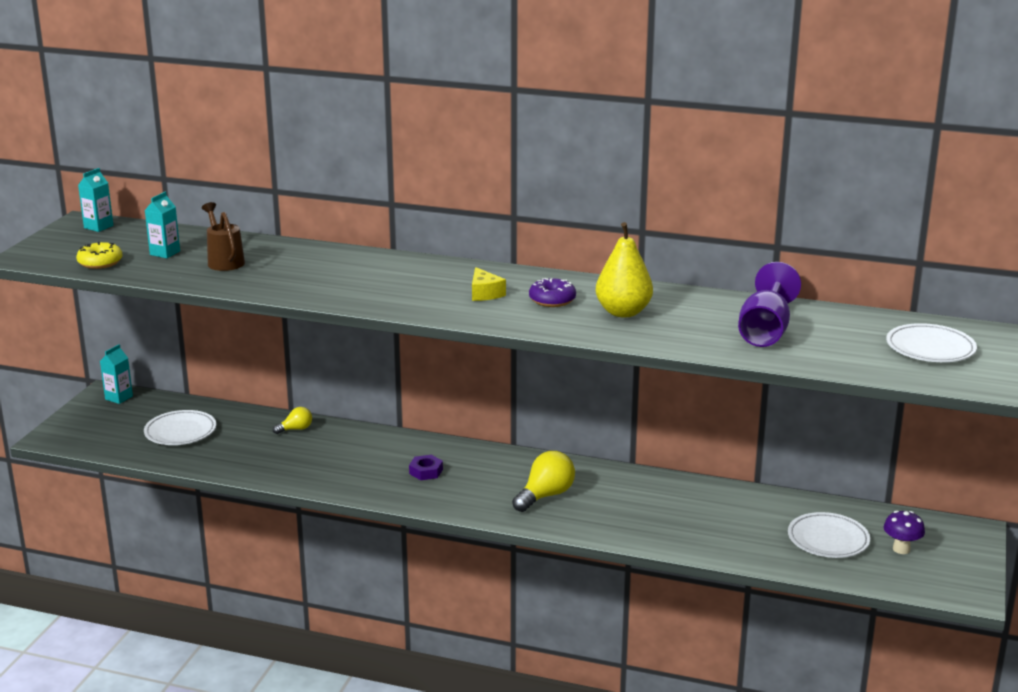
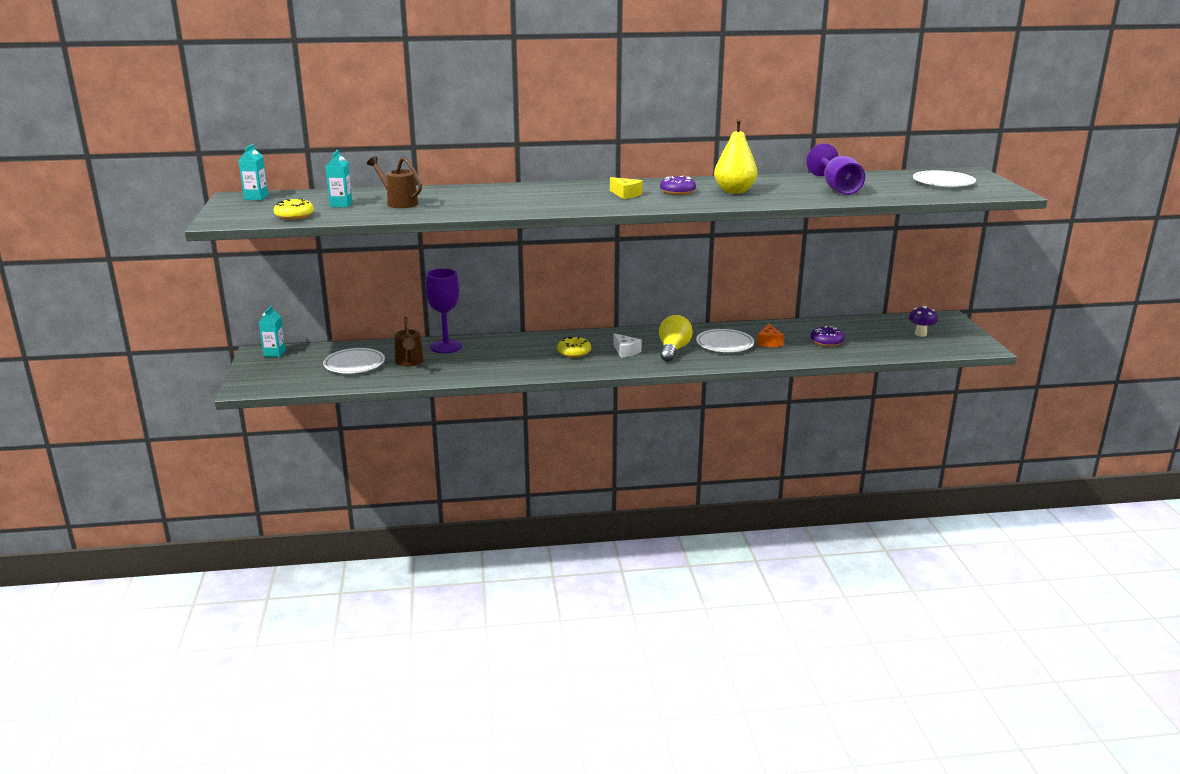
camera: 25 degrees left, 0 degrees up
yellow light bulb [273,407,312,434] -> purple goblet [425,268,462,353]
purple nut [409,455,443,480] -> yellow donut [557,337,591,358]
white plate [788,512,870,558] -> white plate moved to [696,329,754,352]
none -> brown watering can [394,316,424,367]
none -> white cheese [613,333,642,358]
none -> orange cheese [757,324,784,347]
none -> purple donut [810,326,844,347]

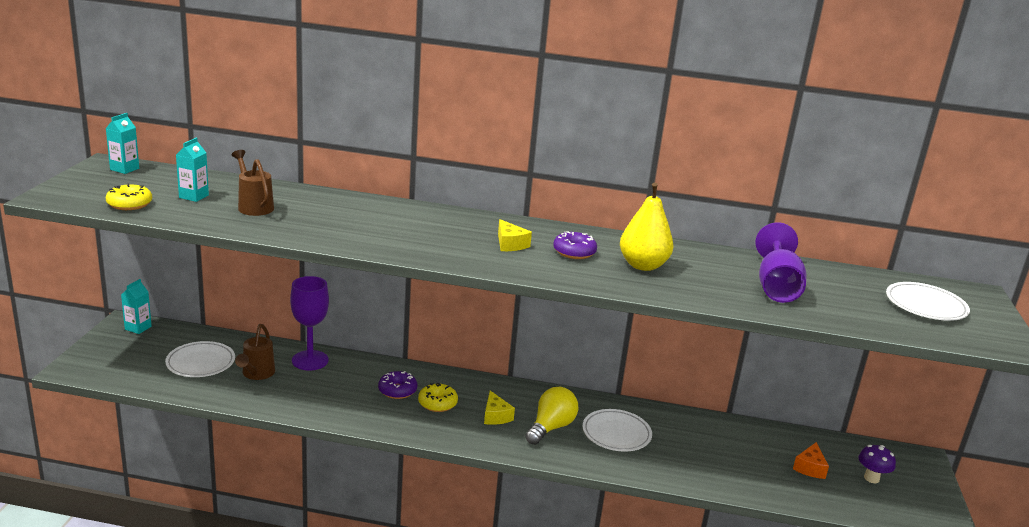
camera: 15 degrees right, 0 degrees up
white cheese [613,333,642,358] -> yellow cheese [484,391,515,425]
orange cheese [757,324,784,347] -> orange cheese moved to [793,442,829,479]
purple donut [810,326,844,347] -> purple donut moved to [378,371,417,399]

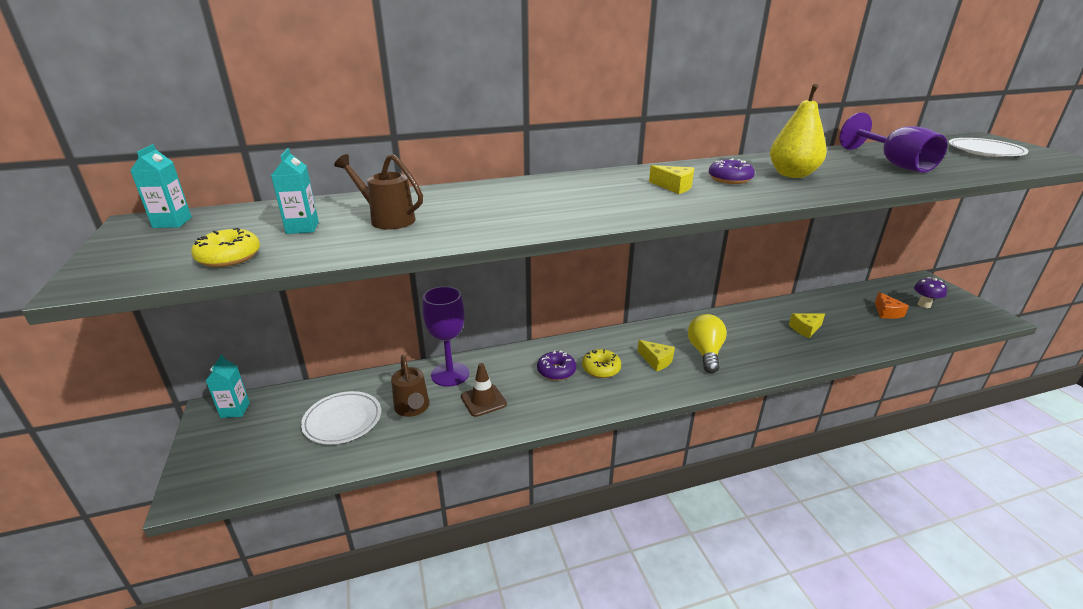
camera: 25 degrees left, 5 degrees up
white plate [582,409,652,452] -> none
none -> brown traffic cone [461,363,507,417]
none -> yellow cheese [789,313,825,338]

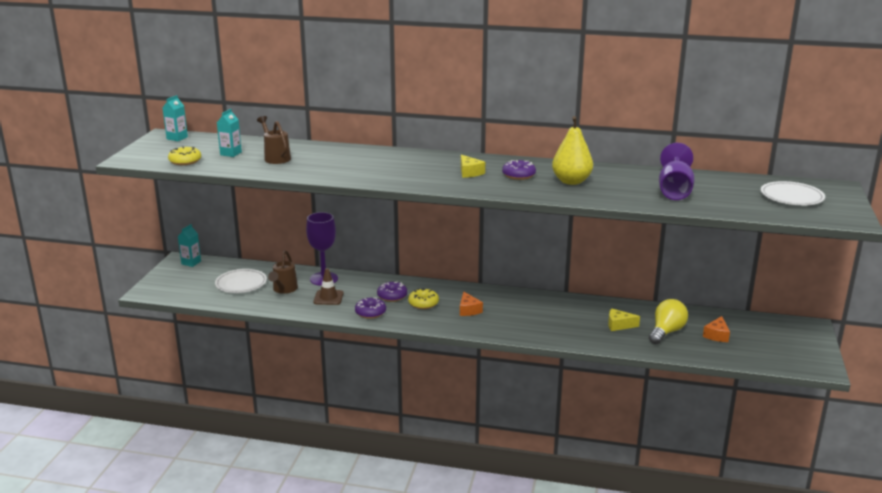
camera: 30 degrees right, 5 degrees down
yellow cheese [637,340,675,372] -> orange cheese [460,291,483,316]
yellow light bulb [688,314,727,373] -> yellow light bulb moved to [649,299,688,344]
purple mushroom [914,277,947,308] -> none
none -> purple donut [355,298,386,319]

